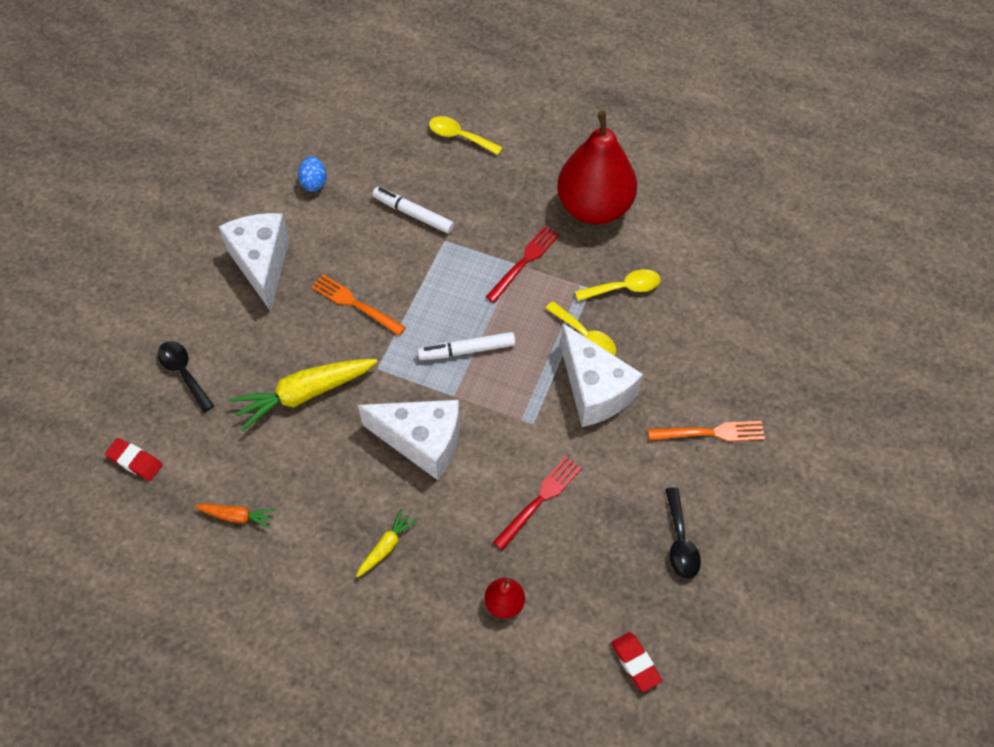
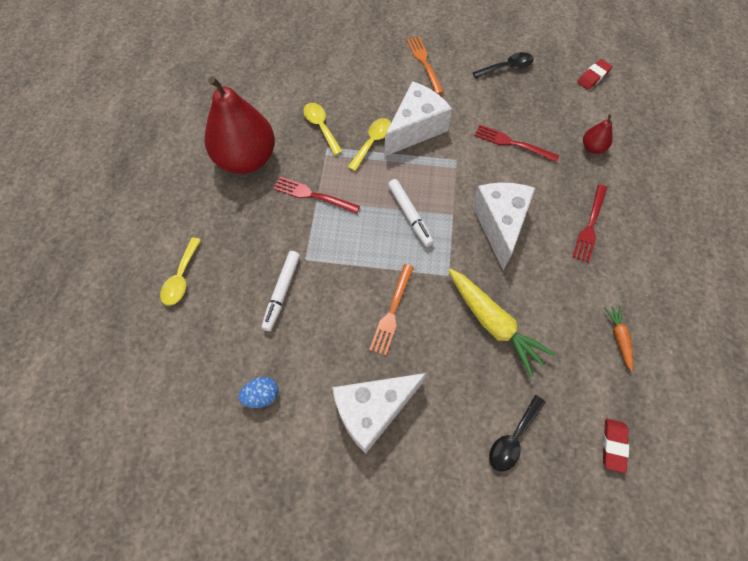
camera: 105 degrees left, 5 degrees up
yellow carrot [356,509,417,578] -> red fork [573,184,607,263]

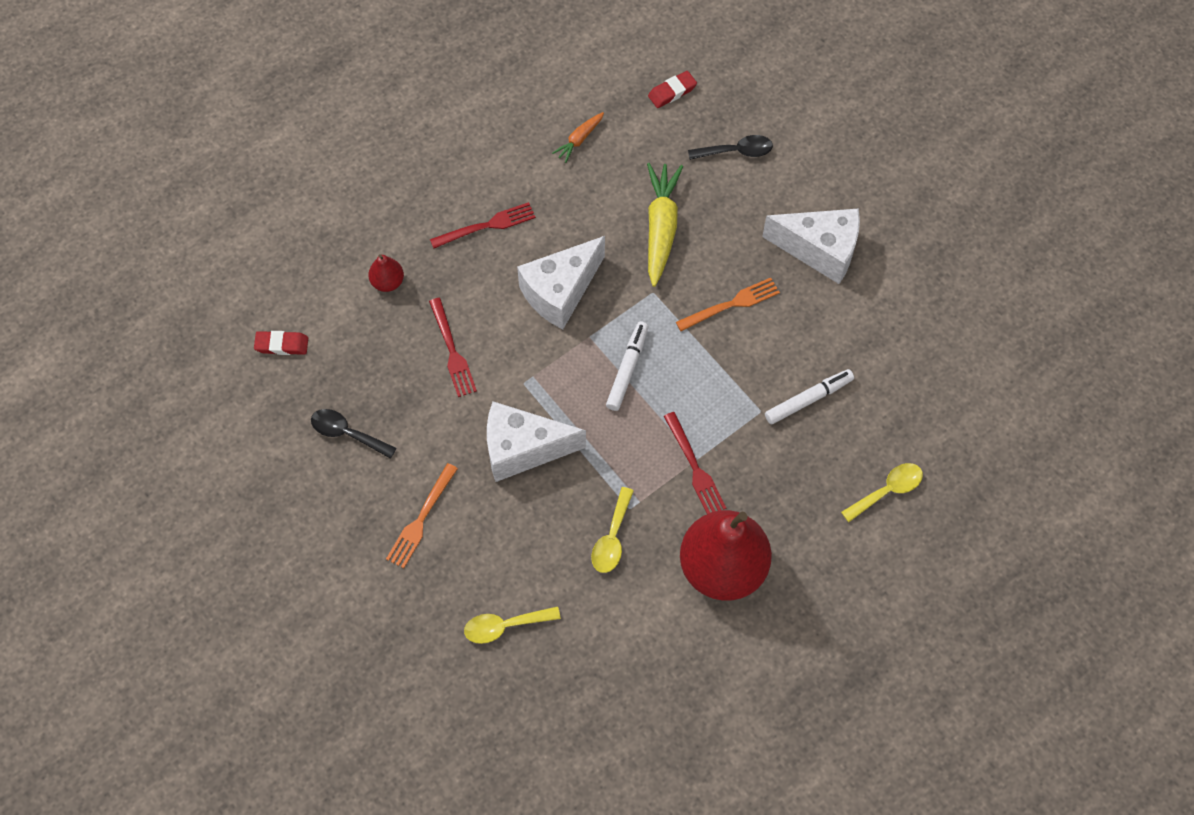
camera: 135 degrees left, 0 degrees up
blue egg [238,377,278,408] -> none
yellow spoon [348,118,391,171] -> yellow spoon moved to [464,606,561,644]

